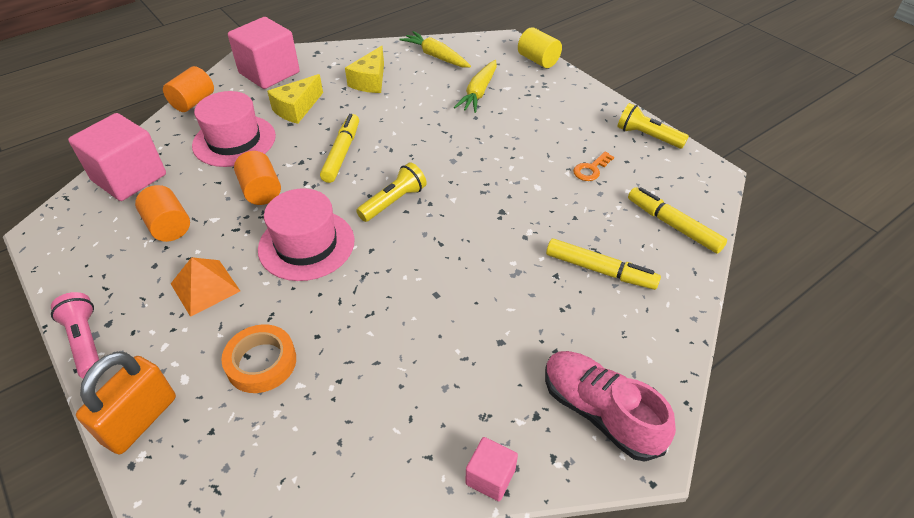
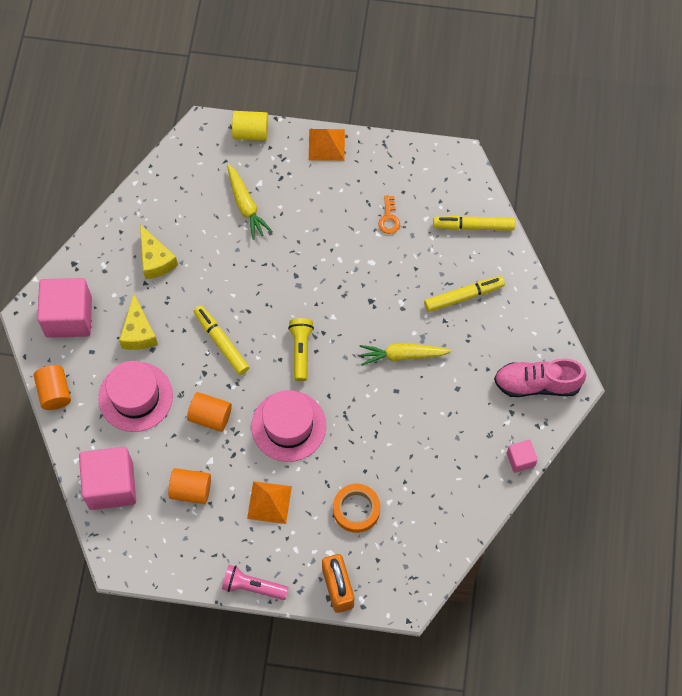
camera: 45 degrees left, 20 degrees up
yellow carrot [399,31,471,67] -> yellow carrot moved to [359,343,452,366]
yellow flashlight [617,103,689,149] -> none
none -> orange pyramid [309,129,345,161]

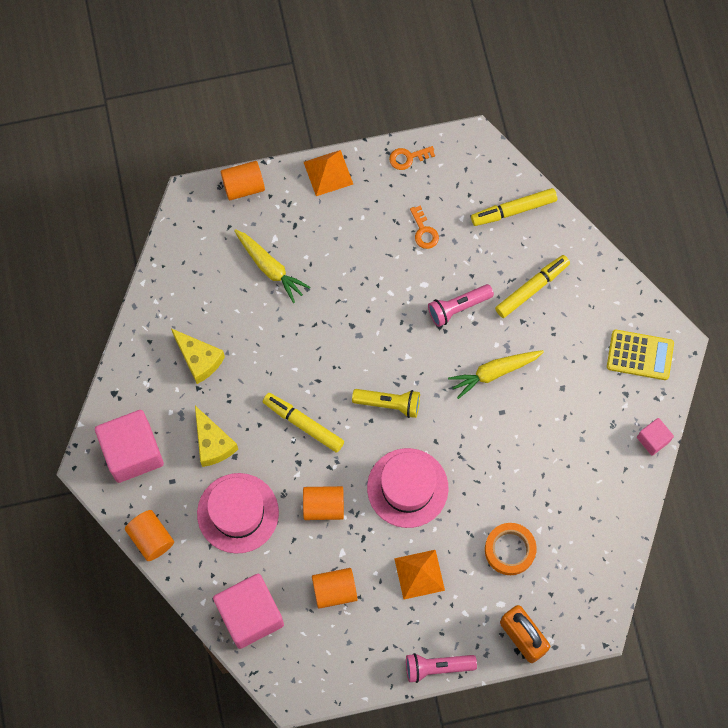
camera: 20 degrees left, 5 degrees up
yellow cylinder [232,111,268,141] -> orange cylinder [221,161,265,200]
yellow flashlight [288,318,314,381] -> yellow flashlight turned 120 degrees clockwise [352,389,420,418]
pink shoe [494,358,586,397] -> yellow calculator [607,330,674,380]
none -> orange key [389,146,435,170]
none -> pink flashlight [428,284,494,327]

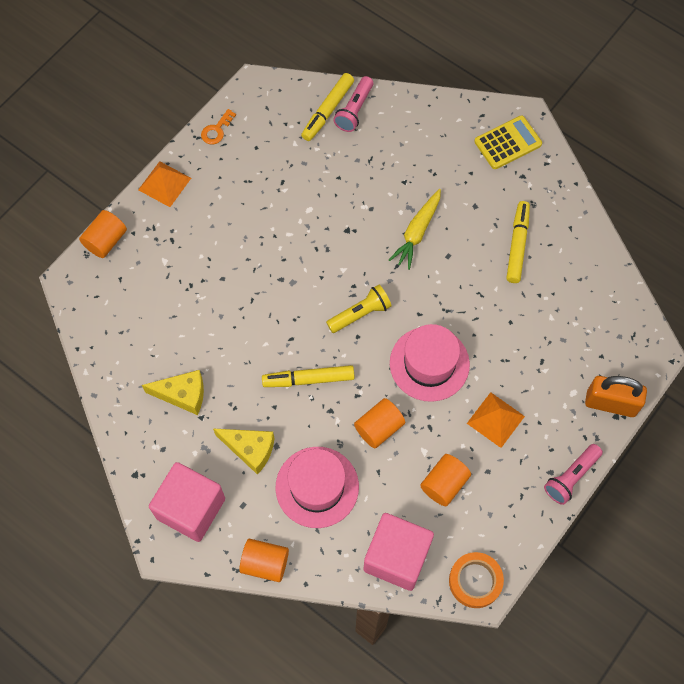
camera: 40 degrees left, 5 degrees down
yellow carrot [234,229,310,303] -> none
orange key [410,206,439,249] -> none
pink flashlight [428,284,494,327] -> pink flashlight moved to [333,76,373,132]
orange tape [485,523,537,575] -> orange tape moved to [449,552,504,608]
yellow marker [495,255,570,318] -> yellow marker moved to [506,201,530,283]
pink cube [637,418,674,456] -> none

